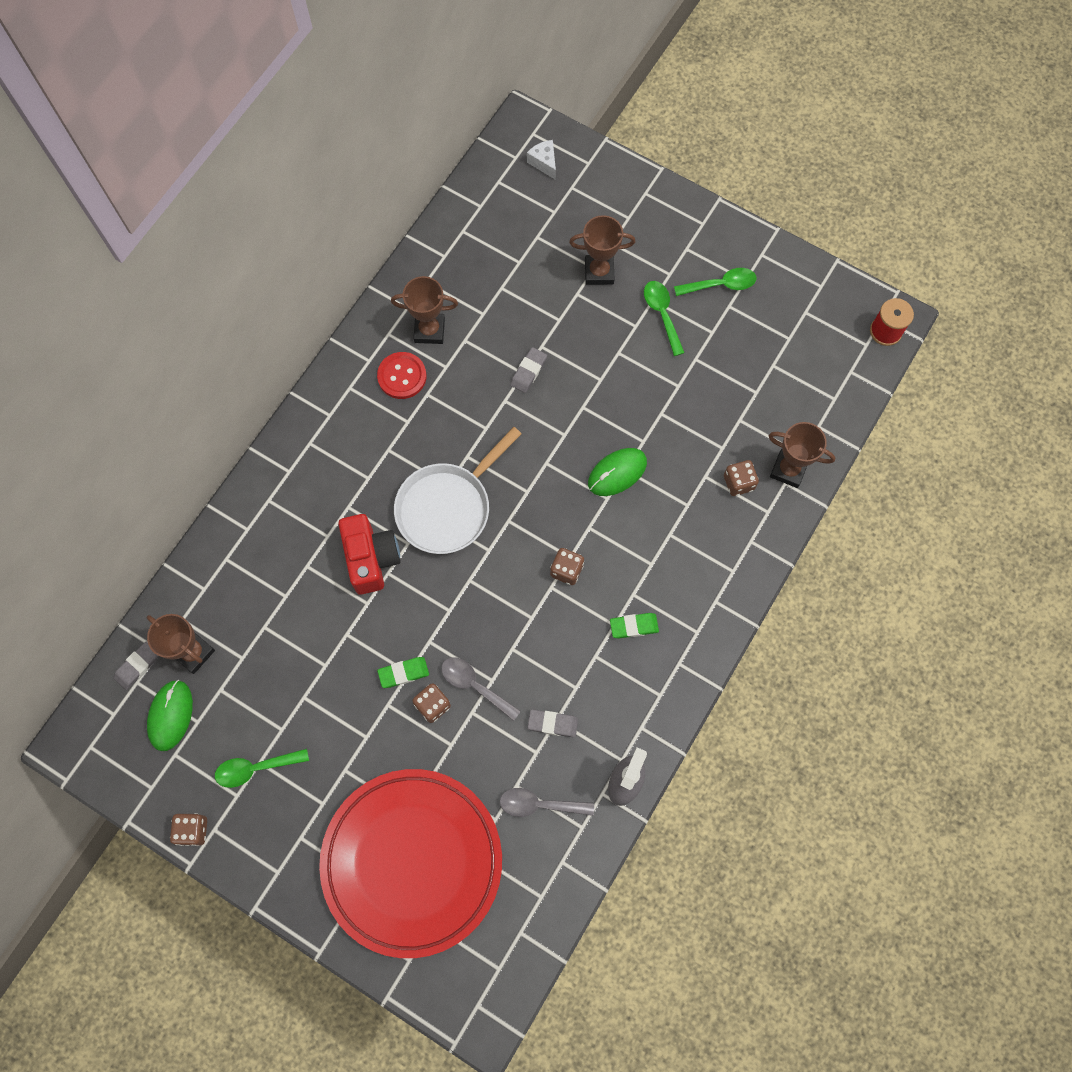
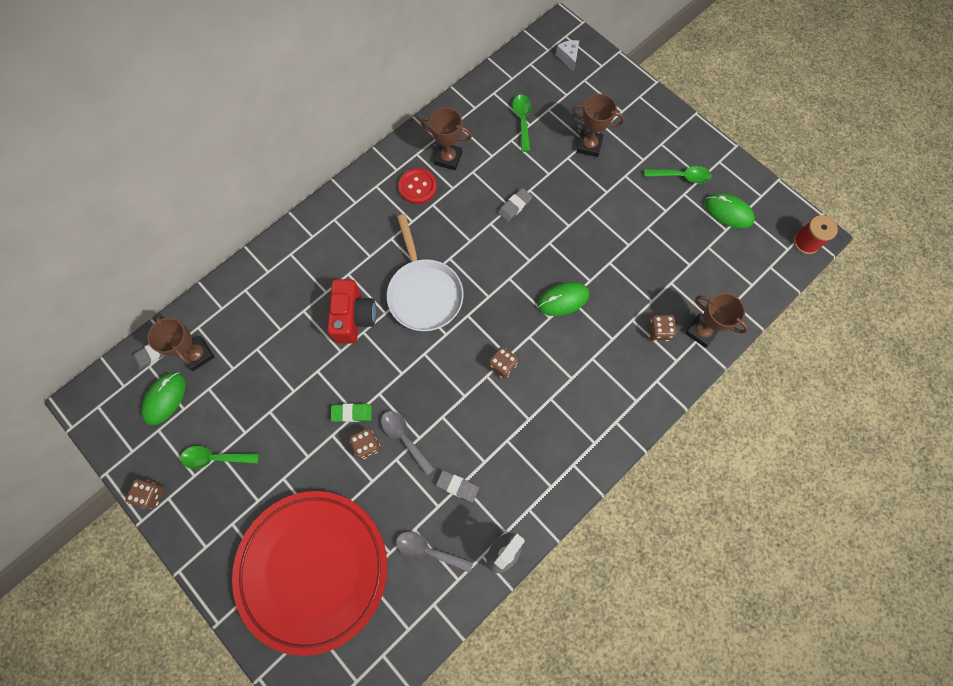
camera: 15 degrees right, 0 degrees up
white pan [394,427,522,554] -> white pan turned 75 degrees counterclockwise [387,214,464,331]
green eraser [610,613,659,639] -> none
green spoon [644,281,685,356] -> green spoon moved to [512,95,532,152]
none -> green mouse [705,193,755,229]

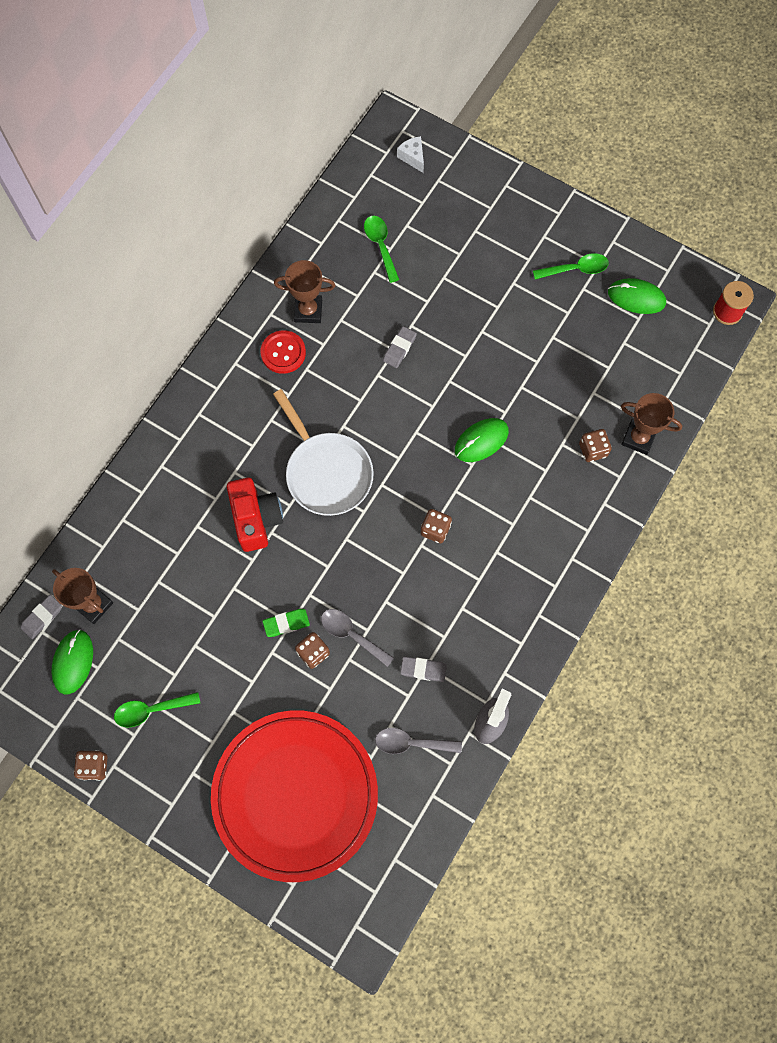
camera: 15 degrees left, 0 degrees up
brown trophy [572,94,625,157] -> none

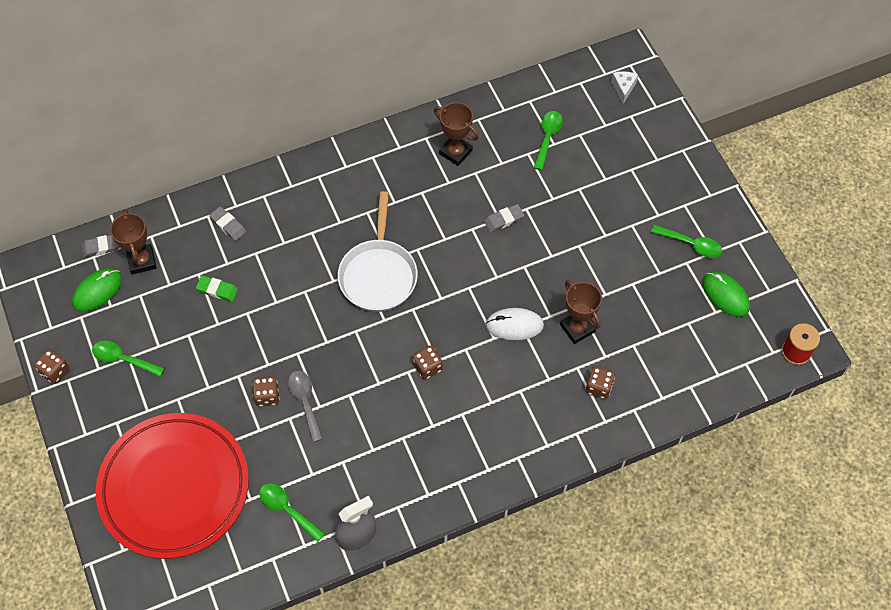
camera: 35 degrees right, 10 degrees down
red camera [227,478,283,552] -> none
red button [261,330,306,374] -> none
green eraser [262,609,310,637] -> green eraser moved to [196,276,238,302]
grey spoon [375,728,462,754] -> green spoon [259,483,325,542]
grey eraser [400,656,447,682] -> grey eraser moved to [209,206,246,241]
green mouse [455,418,509,462] -> white mouse [485,308,544,340]
brown trophy [621,393,682,455] -> brown trophy moved to [560,280,602,344]

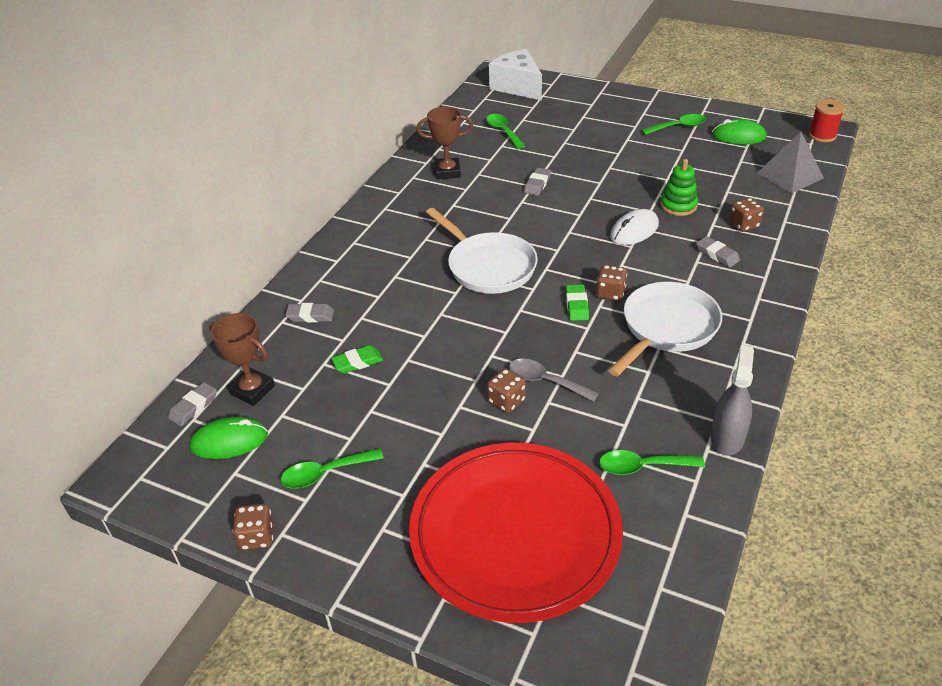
camera: 40 degrees left, 20 degrees down
green mouse [72,268,122,312] -> green mouse turned 75 degrees clockwise [190,417,268,459]
brown trophy [560,280,602,344] -> green stacking toy [660,159,698,216]
white cheese [611,71,638,104] -> white cheese [489,49,542,101], size x2.11
none -> green eraser [566,284,589,321]
none -> white pan [608,282,722,376]
none -> grey eraser [696,236,740,267]
none -> grey pyramid [757,132,824,193]

